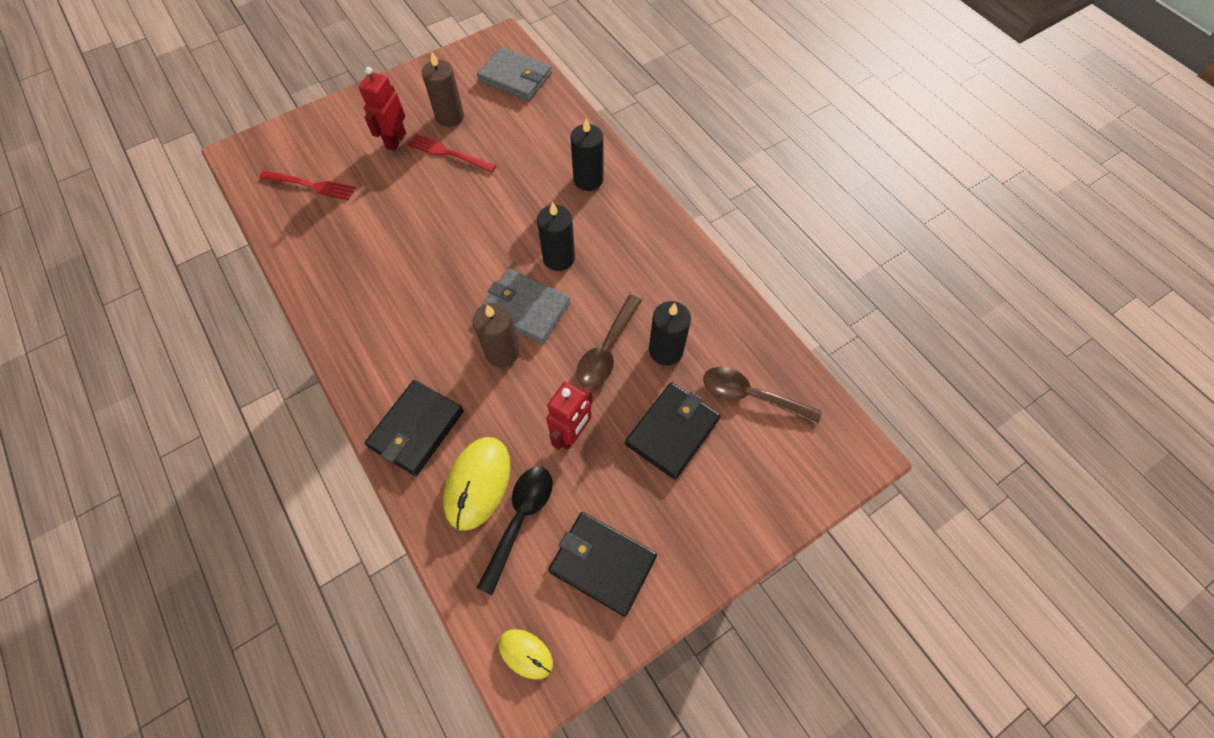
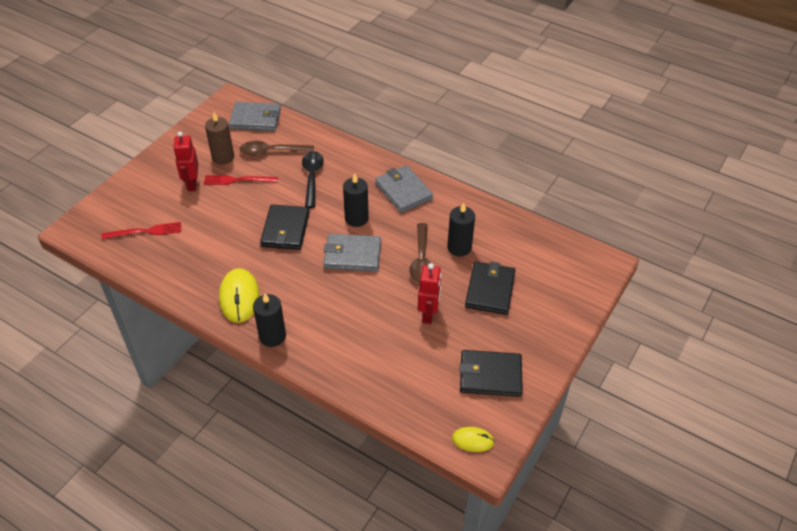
camera: 25 degrees left, 15 degrees down
black wallet [365,380,464,476] -> black wallet moved to [260,204,310,250]
yellow mouse [443,437,511,531] -> yellow mouse moved to [219,268,260,323]
brown candle [473,303,520,367] -> none
black spoon [477,467,553,595] -> black spoon moved to [302,151,324,208]
black candle [571,118,604,191] -> black candle moved to [253,293,286,347]
brown spoon [703,367,822,424] -> brown spoon moved to [239,141,314,156]
none -> grey wallet [375,165,433,213]

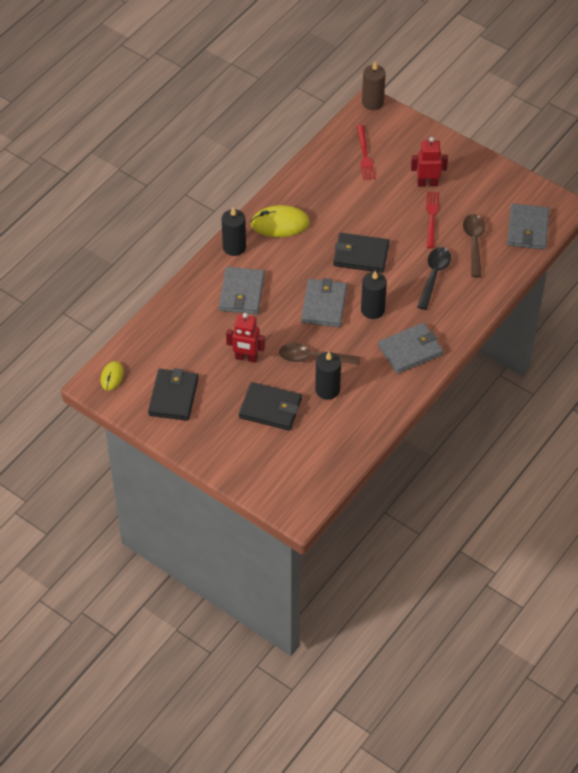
camera: 95 degrees right, 5 degrees up
brown candle [205,112,234,165] -> brown candle moved to [362,62,386,110]
black spoon [302,151,324,208] -> black spoon turned 75 degrees counterclockwise [417,247,451,310]
none -> grey wallet [219,267,265,314]

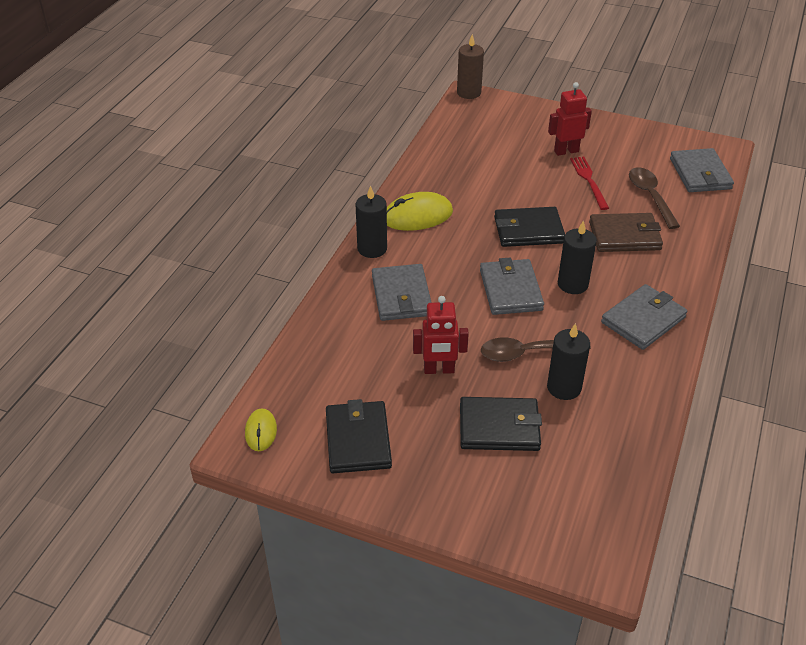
camera: 15 degrees left, 10 degrees down
red fork [357,125,375,180] -> none
black spoon [417,247,451,310] -> brown wallet [589,213,663,252]

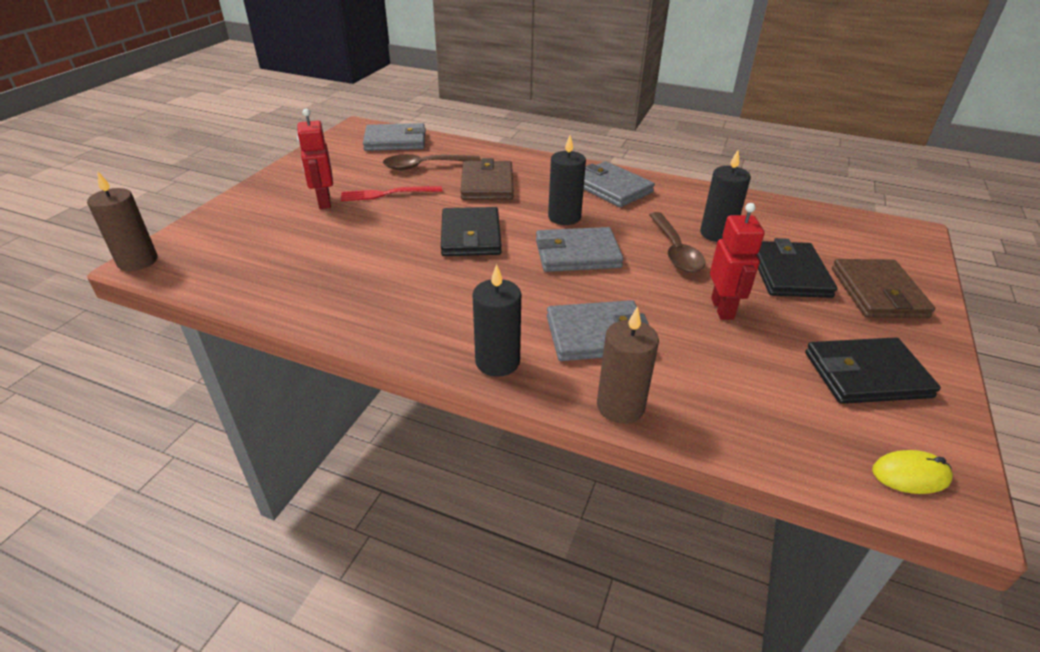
camera: 90 degrees left, 5 degrees down
yellow mouse [387,192,453,231] -> none
none -> brown candle [597,306,659,424]
none -> brown wallet [832,259,935,318]

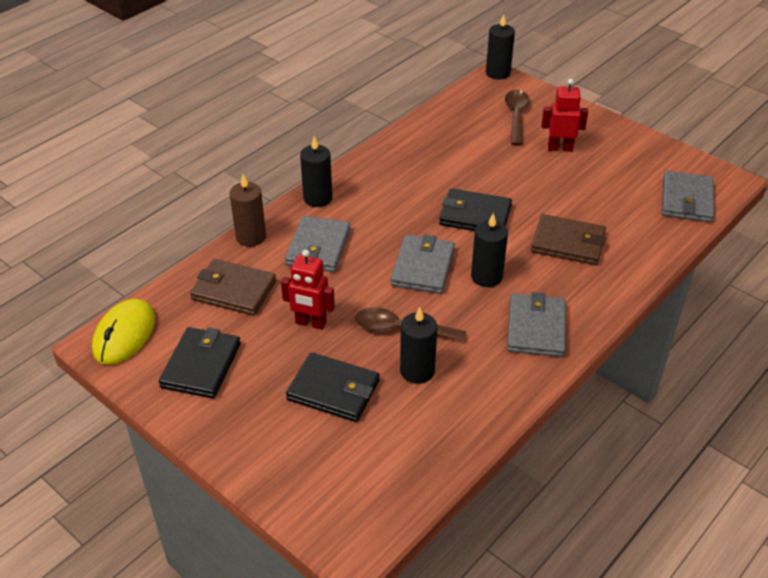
camera: 110 degrees right, 5 degrees up
brown candle [87,172,157,271] -> black candle [486,14,515,80]
red fork [341,186,442,201] -> none
brown spoon [383,154,481,170] -> brown spoon moved to [505,90,530,146]
grey wallet [584,161,655,207] -> grey wallet turned 60 degrees counterclockwise [507,292,566,357]
brown wallet [832,259,935,318] -> brown wallet moved to [190,259,276,316]
yellow mouse [872,450,953,494] -> yellow mouse [92,299,155,365], size x1.76

